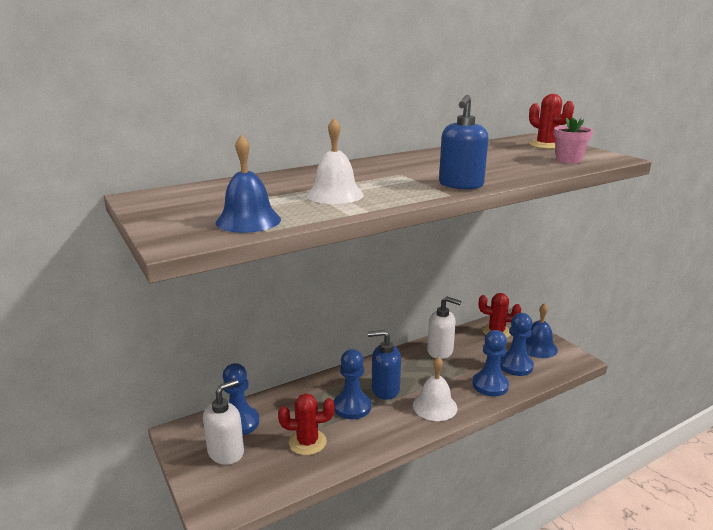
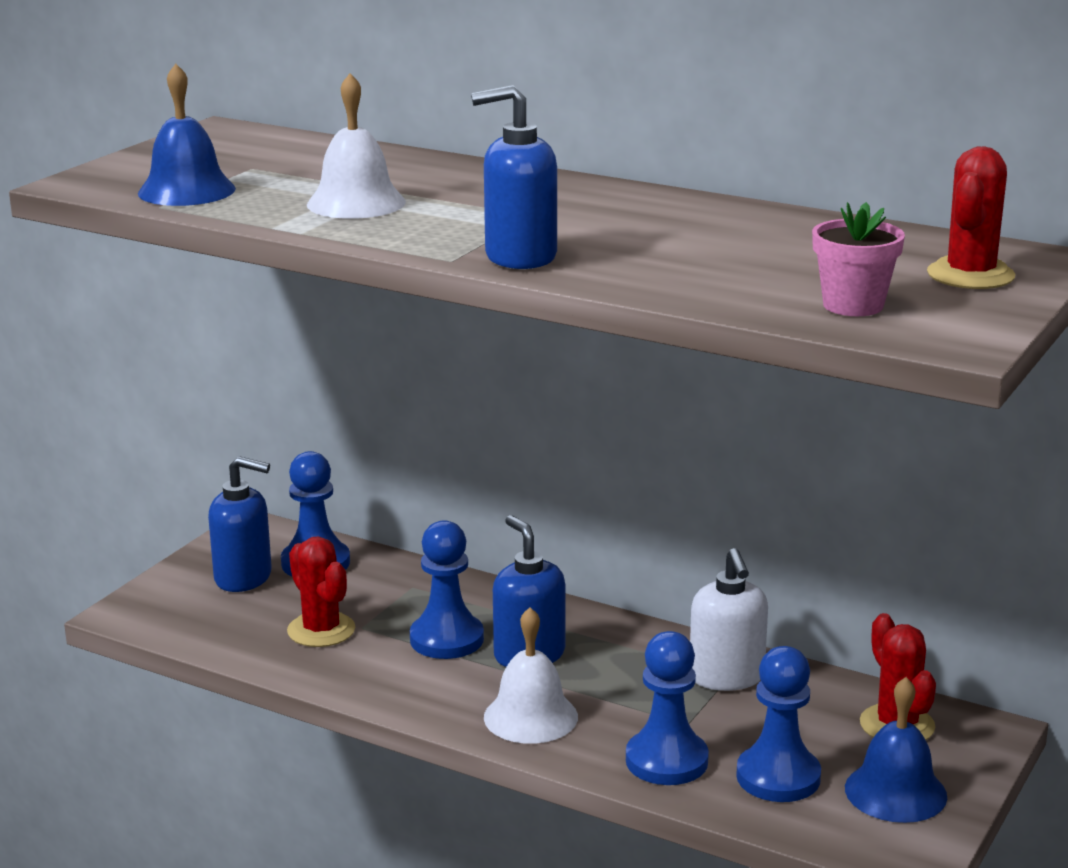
camera: 60 degrees right, 0 degrees up
white soap dispenser [203,379,244,465] -> blue soap dispenser [208,456,272,592]

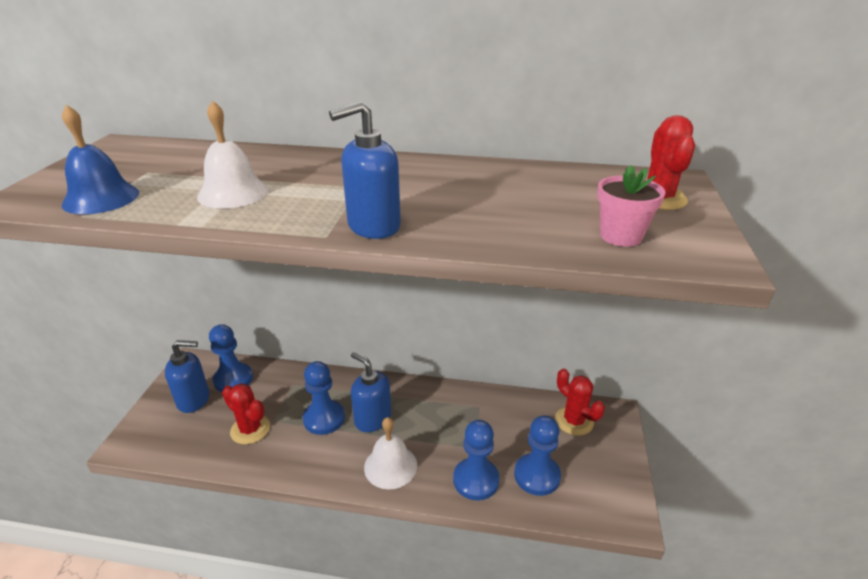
camera: 20 degrees left, 10 degrees up
white soap dispenser [690,548,768,691] -> none
blue bell [845,677,947,823] -> none

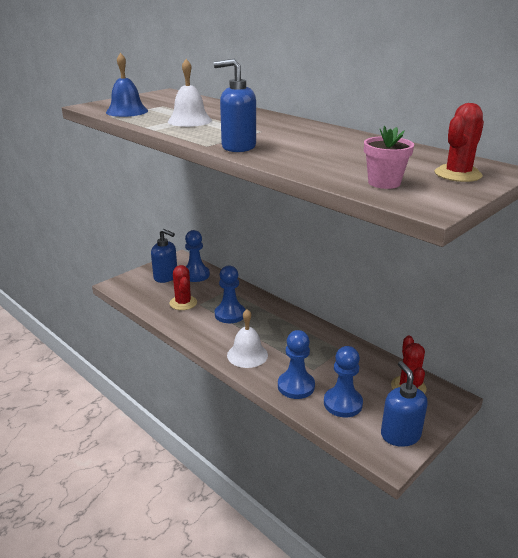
camera: 35 degrees right, 5 degrees down
blue soap dispenser [351,352,391,432] -> blue soap dispenser moved to [381,361,428,447]

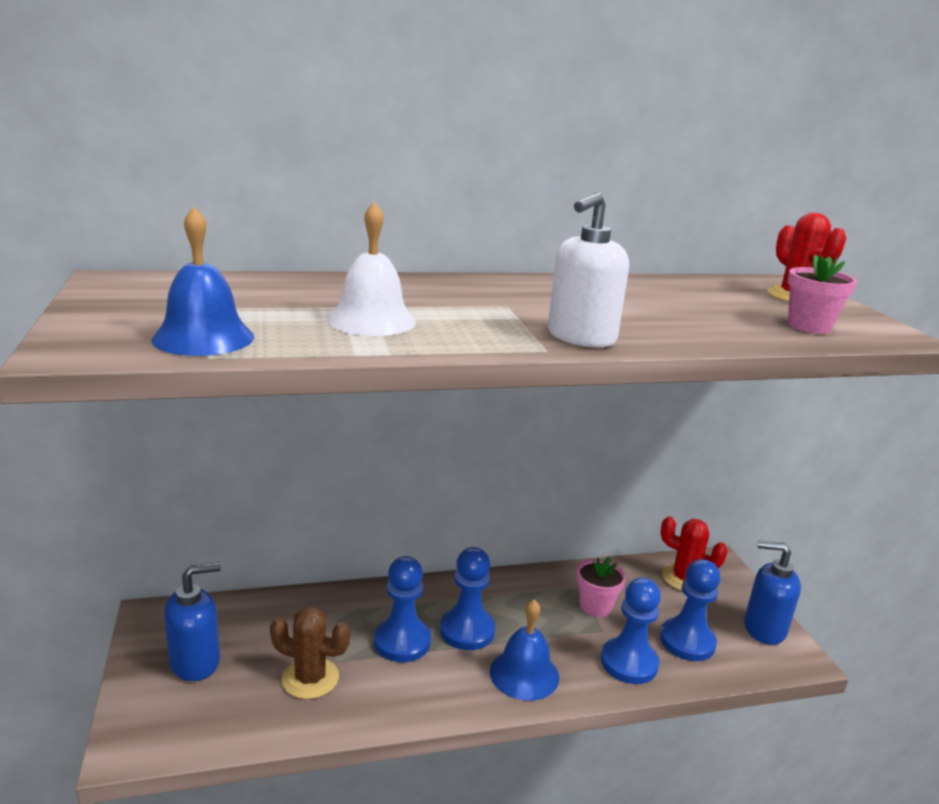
camera: 60 degrees left, 5 degrees down
red cactus [169,265,197,310] -> brown cactus [270,607,350,699]
blue pawn [185,230,210,282] -> blue pawn moved to [440,547,496,650]
blue soap dispenser [214,59,256,152] -> white soap dispenser [548,192,629,347]
white bell [227,309,268,368] -> blue bell [490,599,559,701]
none -> pink flower pot [577,557,626,617]

